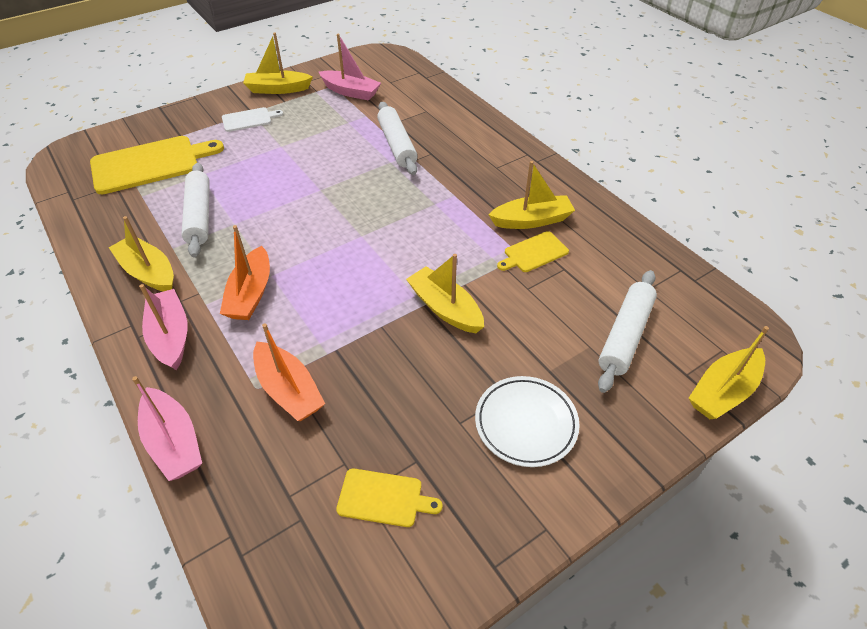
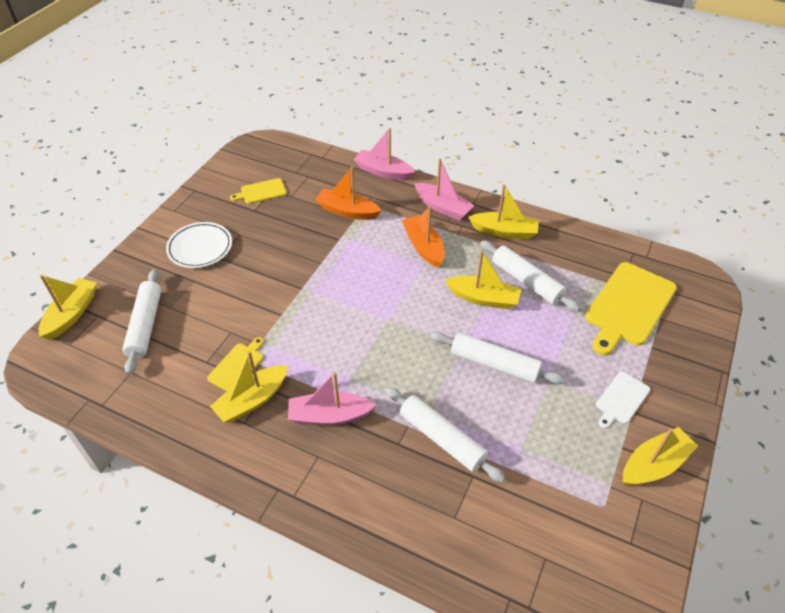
camera: 150 degrees right, 0 degrees up
pink boat [319,33,381,101] -> pink boat moved to [288,372,377,425]
yellow boat [406,254,484,333] -> yellow boat moved to [445,250,522,309]
none -> white rolling pin [431,332,565,384]

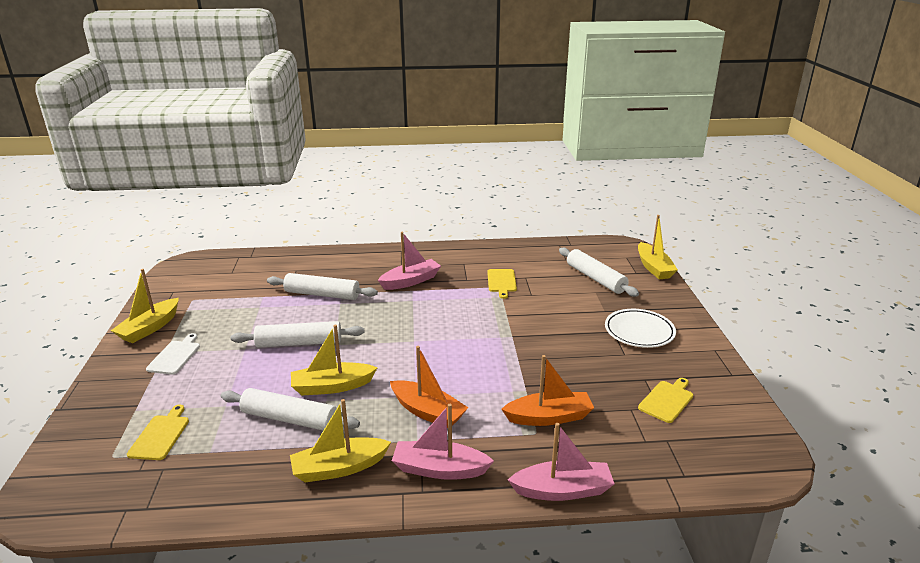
camera: 150 degrees right, 20 degrees down
yellow boat [210,351,288,423] -> none
yellow cutting board [585,262,677,355] -> yellow cutting board [127,405,189,460], size x0.51

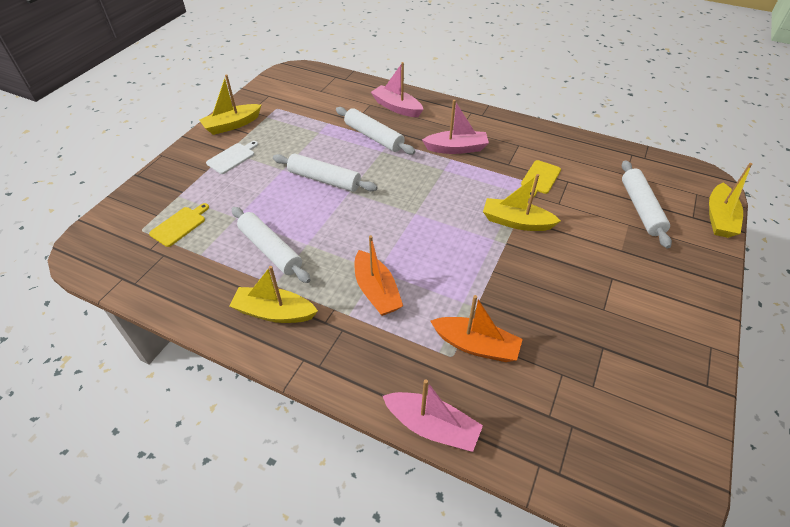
camera: 30 degrees right, 20 degrees up
yellow boat [291,325,378,396] -> yellow boat moved to [483,174,561,231]
pink boat [392,404,494,480] -> pink boat moved to [371,62,424,117]
white plate [605,309,676,348] -> none
yellow cutting board [638,378,693,423] -> none

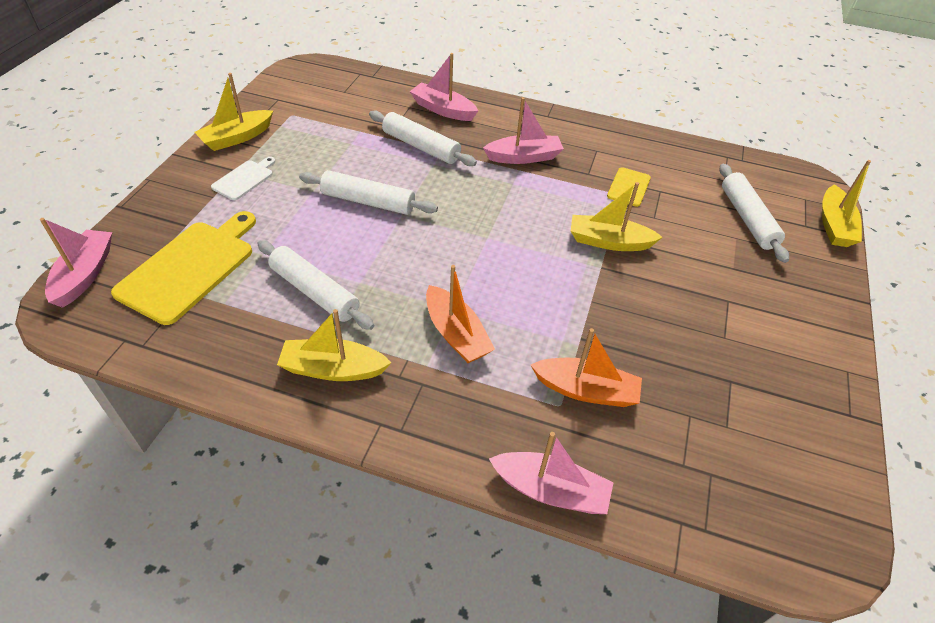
camera: 10 degrees left, 0 degrees up
yellow cutting board [149,203,209,247] -> yellow cutting board [111,211,256,325], size x1.96
none -> pink boat [40,218,112,308]

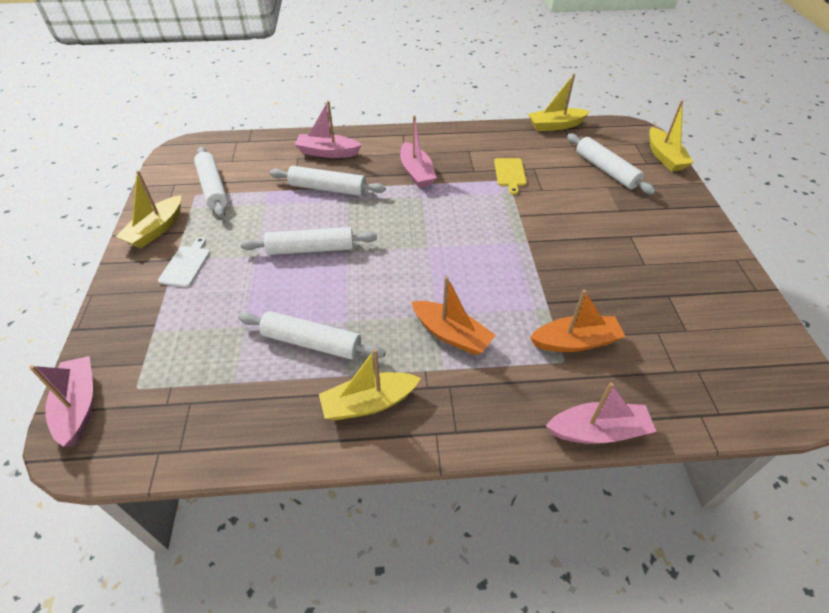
camera: 20 degrees left, 0 degrees up
yellow cutting board [111,211,256,325] -> none
pink boat [483,97,564,164] -> pink boat turned 105 degrees clockwise [400,115,437,188]
yellow boat [571,182,663,251] -> yellow boat moved to [528,74,590,131]
none -> white rolling pin [194,147,228,218]

